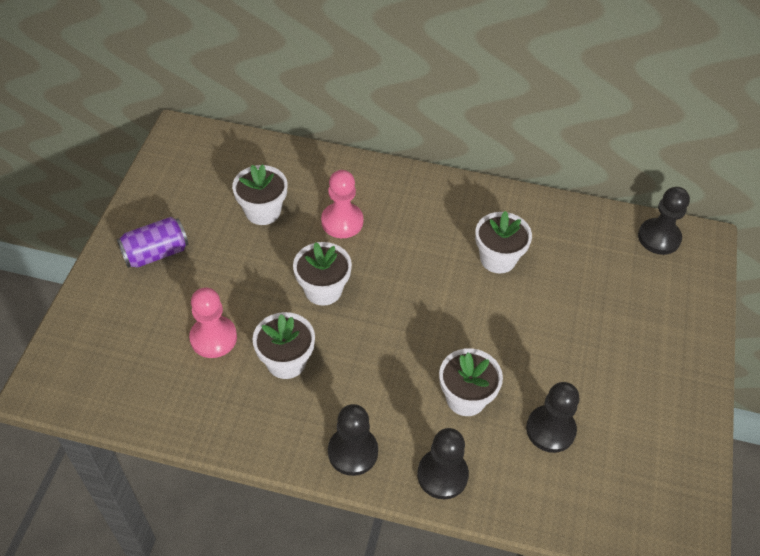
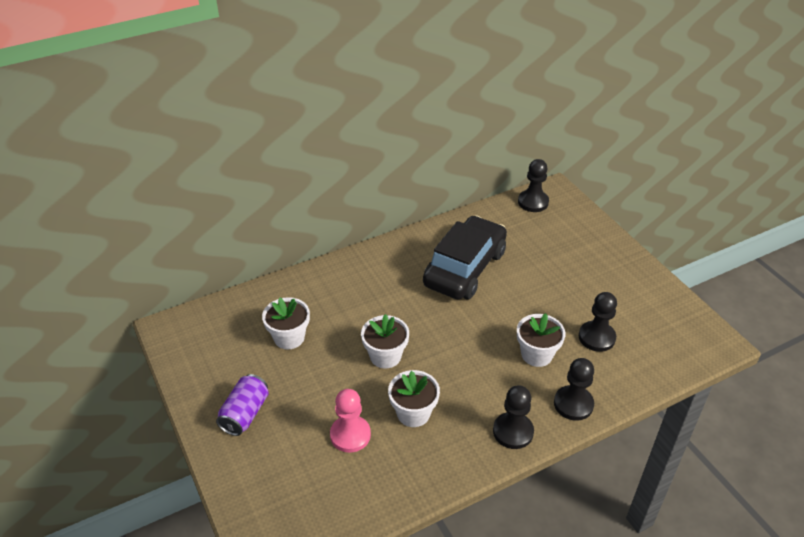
camera: 40 degrees left, 10 degrees down
pink pawn [321,170,363,238] -> none
white flower pot [475,211,532,274] -> black car [423,215,507,299]

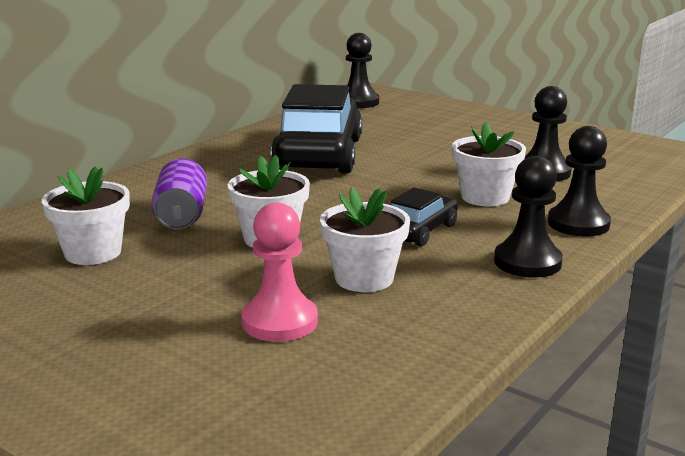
camera: 25 degrees left, 20 degrees down
purple can [216,374,269,436] -> purple can moved to [151,158,207,229]
none -> black car [391,187,458,246]

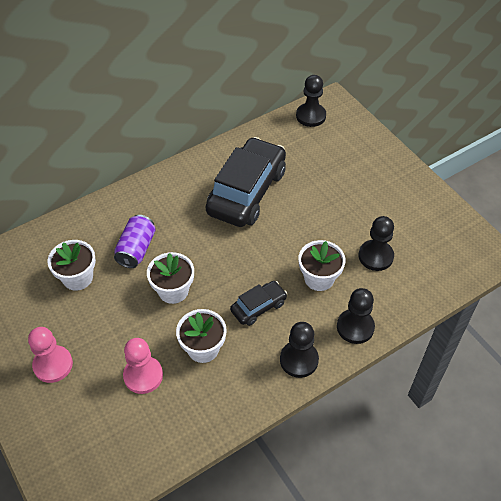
camera: 20 degrees right, 30 degrees up
none -> pink pawn [28,327,73,383]

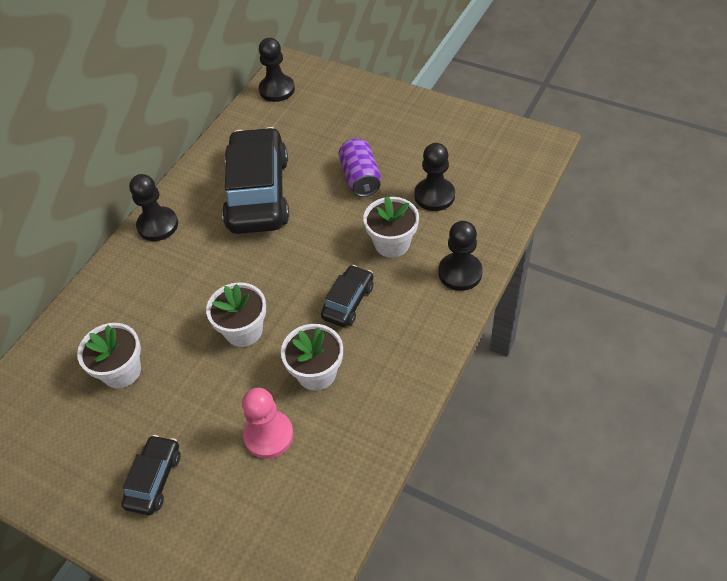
camera: 25 degrees left, 0 degrees up
pink pawn [28,327,73,383] -> black car [121,435,180,515]
purple can [114,215,156,268] -> purple can moved to [338,138,381,197]
black pawn [280,322,319,378] -> black pawn moved to [129,174,178,241]

